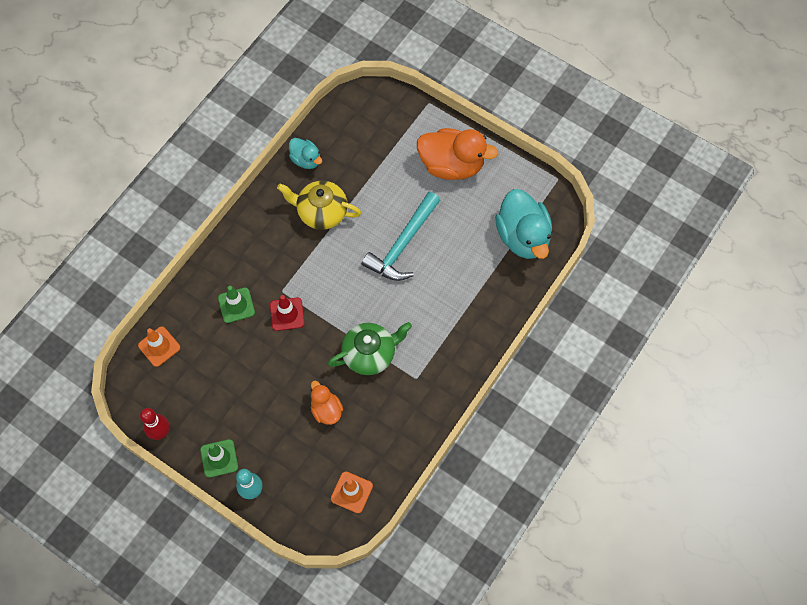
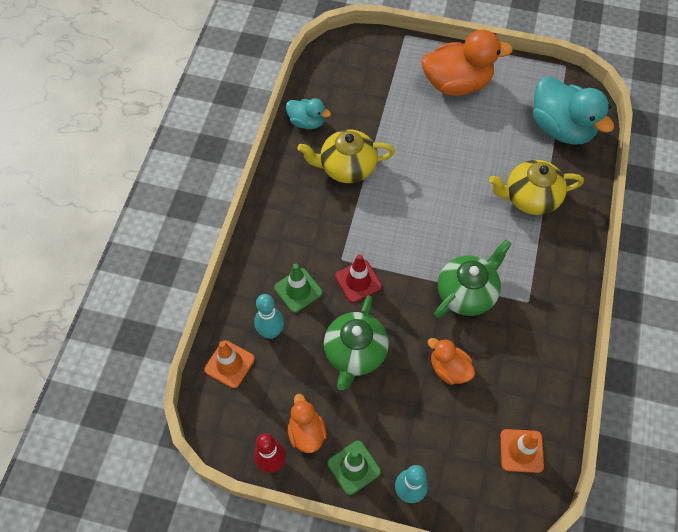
camera: 20 degrees left, 5 degrees down
turquoise hammer [362,192,441,281] -> none
none -> turquoise bowling pin [254,294,284,339]
none -> orange duck [288,394,327,453]
none -> green teapot [324,295,389,390]
none -> yellow teapot [489,160,584,215]

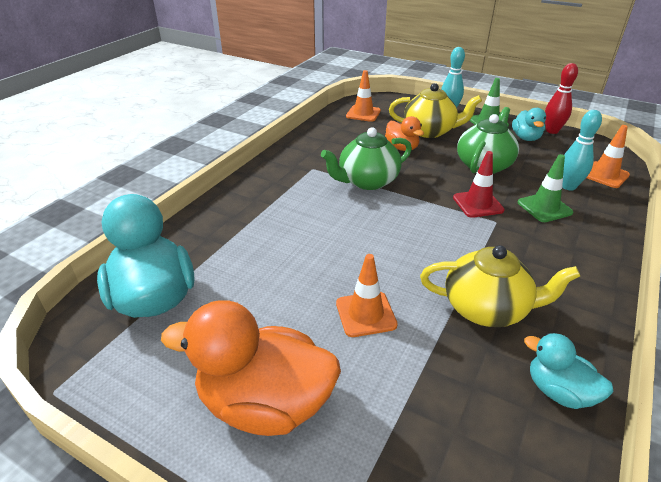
camera: 165 degrees left, 25 degrees down
orange duck [288,394,327,453] -> turquoise duck [512,108,546,141]
yellow teapot [489,160,584,215] -> yellow teapot moved to [389,83,482,138]
none -> orange traffic cone [336,254,398,337]

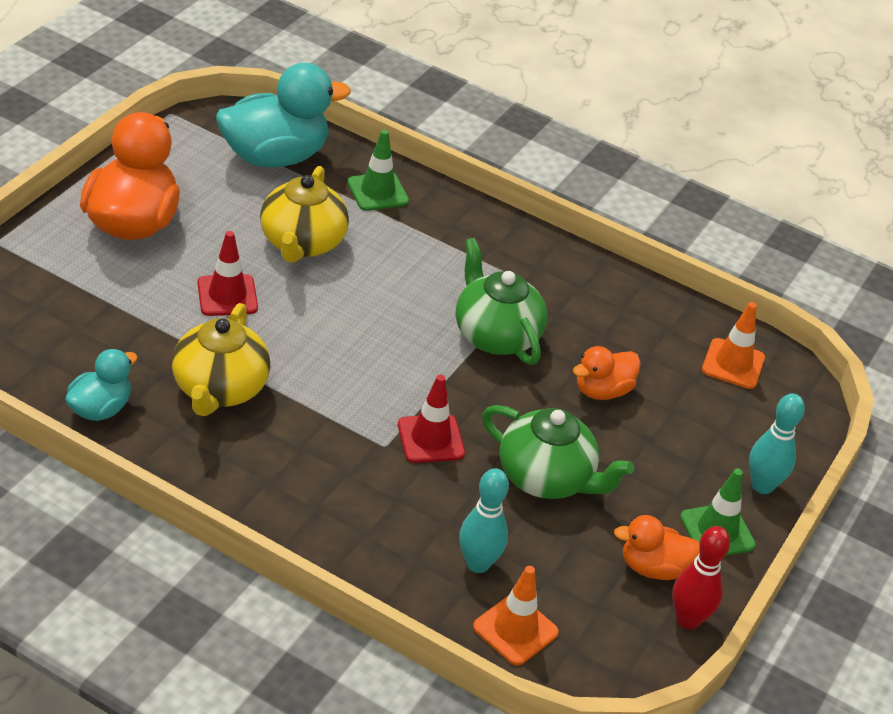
camera: 85 degrees right, 5 degrees up
orange traffic cone [336,254,398,337] -> red traffic cone [197,231,258,316]
yellow teapot [389,83,482,138] -> yellow teapot moved to [260,166,349,263]
turquoise duck [512,108,546,141] -> orange duck [614,515,700,580]
green traffic cone [518,154,573,222] -> green traffic cone moved to [347,129,409,211]

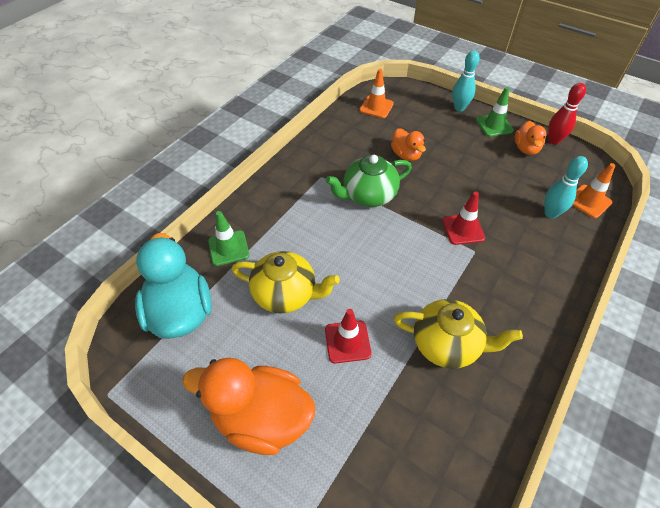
camera: 80 degrees left, 10 degrees up
turquoise duck [65,349,138,421] -> none
green teapot [482,405,634,499] -> none

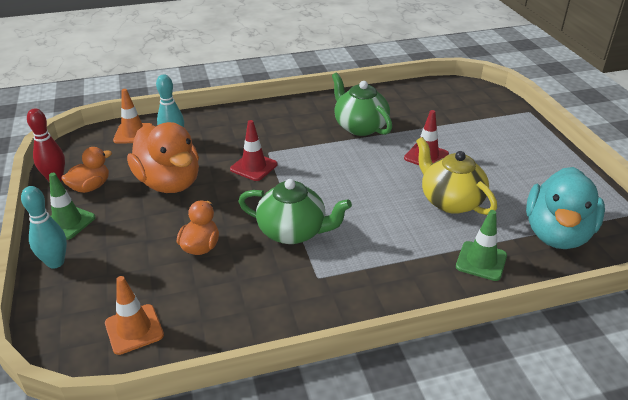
camera: 140 degrees left, 15 degrees down
orange duck [183,358,315,455] -> orange duck moved to [127,122,199,193]
yellow teapot [394,299,523,369] -> green teapot [332,73,392,136]

